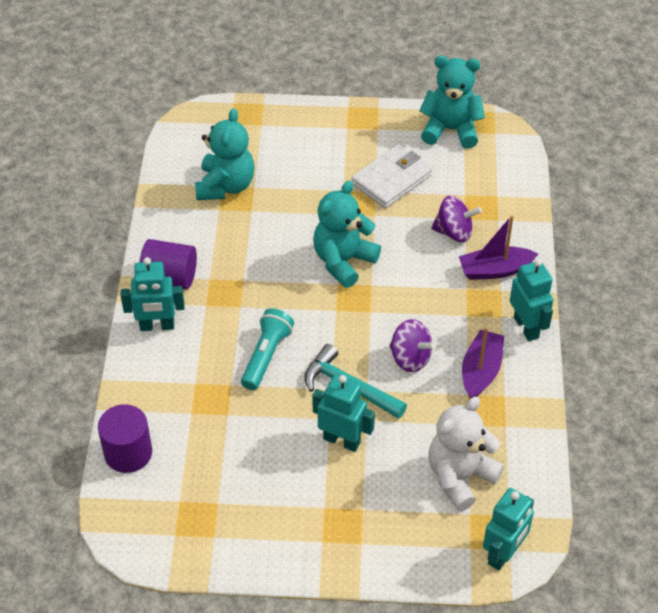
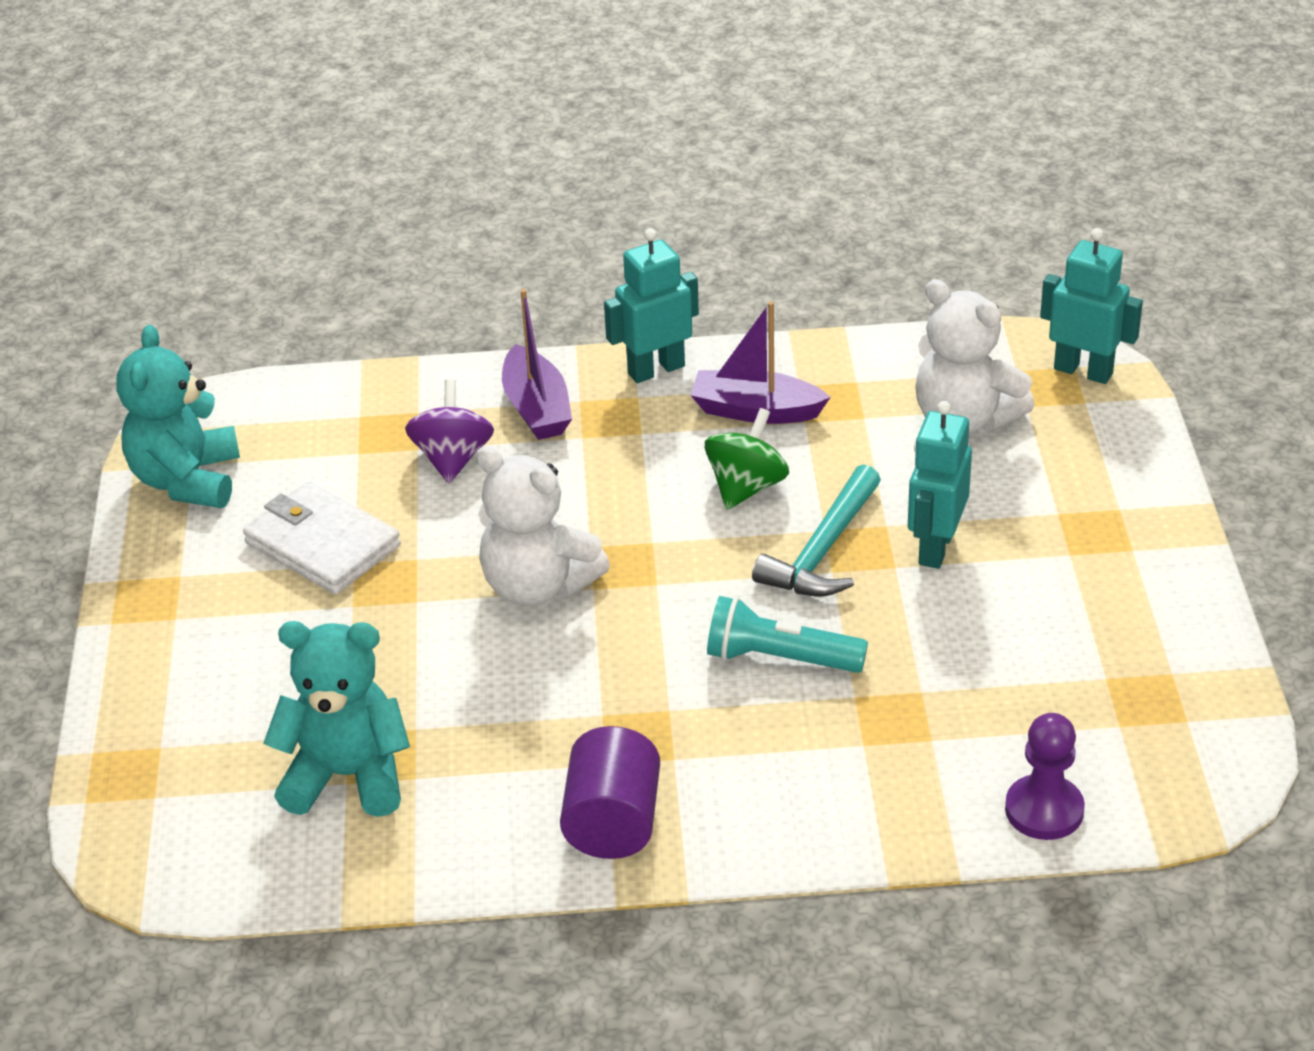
camera: 95 degrees left, 10 degrees down
purple cylinder [98,404,152,473] -> purple pawn [1005,713,1085,840]
turquoise robot [121,257,185,331] -> none
turquoise teddy bear [313,180,381,288] -> white teddy bear [476,446,610,606]
purple spinning top [389,319,436,372] -> green spinning top [705,408,789,510]

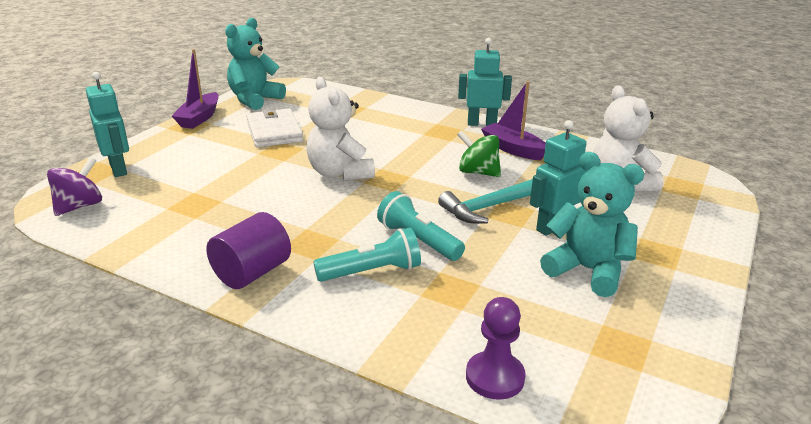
camera: 30 degrees right, 10 degrees down
turquoise teddy bear [263,621,410,817] -> turquoise teddy bear moved to [540,152,644,297]
purple spinning top [405,379,494,483] -> purple spinning top moved to [47,157,102,216]
purple boat [502,289,572,440] -> purple boat moved to [172,49,219,129]
green spinning top [705,408,789,510] -> green spinning top turned 120 degrees counterclockwise [457,130,501,177]
turquoise robot [1040,228,1143,384] -> turquoise robot moved to [86,72,129,177]
none -> turquoise flashlight [313,227,421,282]

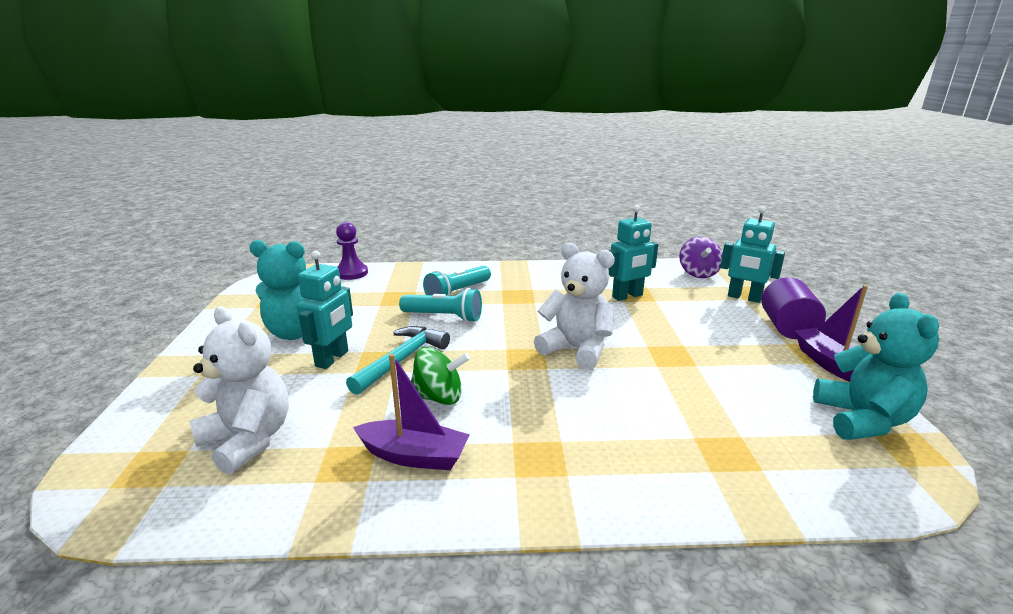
camera: 150 degrees right, 5 degrees down
purple cylinder [206,212,291,289] -> purple cylinder moved to [761,277,826,339]
white wallet [246,108,303,147] -> none
turquoise robot [458,38,512,126] -> turquoise robot moved to [608,205,658,301]

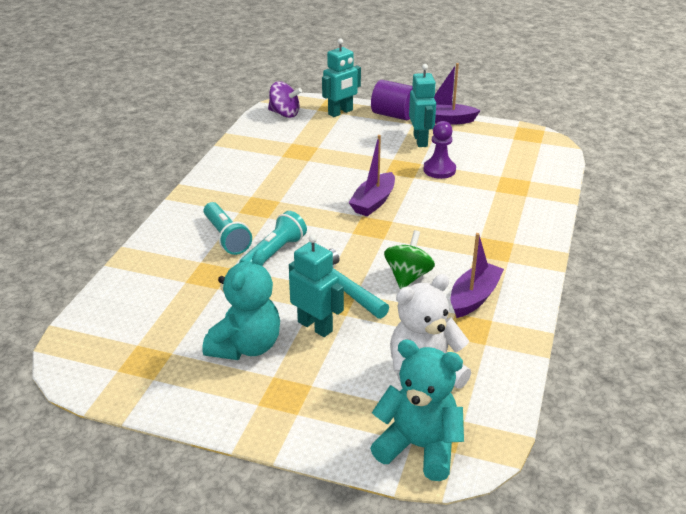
camera: 70 degrees left, 10 degrees up
purple pawn [336,222,368,280] -> purple pawn moved to [423,121,456,179]
white teddy bear [534,243,615,370] -> purple boat [349,135,395,216]
turquoise robot [608,205,658,301] -> turquoise robot moved to [409,64,436,147]
turquoise teddy bear [813,293,939,440] -> turquoise teddy bear moved to [370,339,464,481]

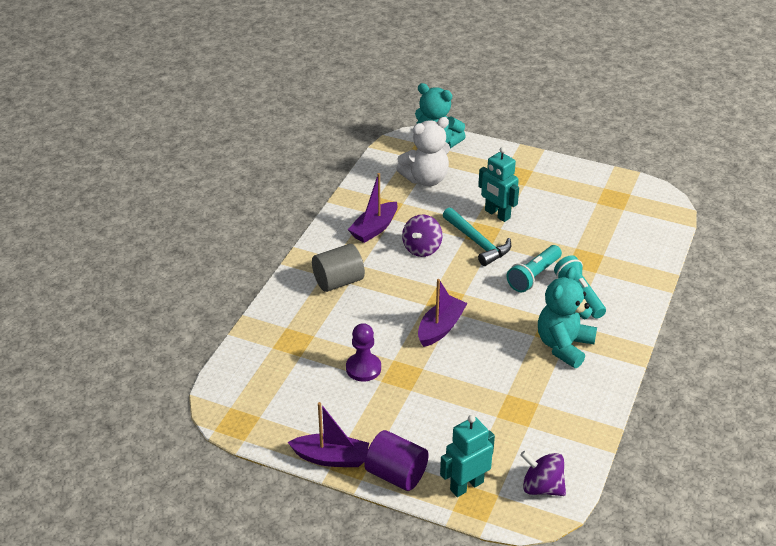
camera: 175 degrees left, 5 degrees up
turquoise teddy bear [203,249,280,360] -> turquoise teddy bear moved to [538,267,597,368]
green spinning top [384,230,435,289] -> purple spinning top [402,214,442,257]
turquoise robot [409,64,436,147] -> none
none -> grey cylinder [312,244,365,292]

